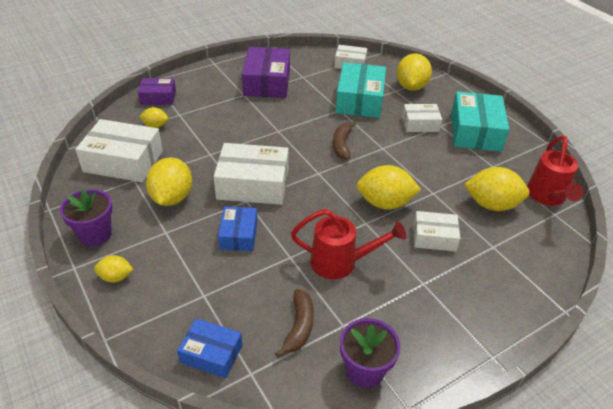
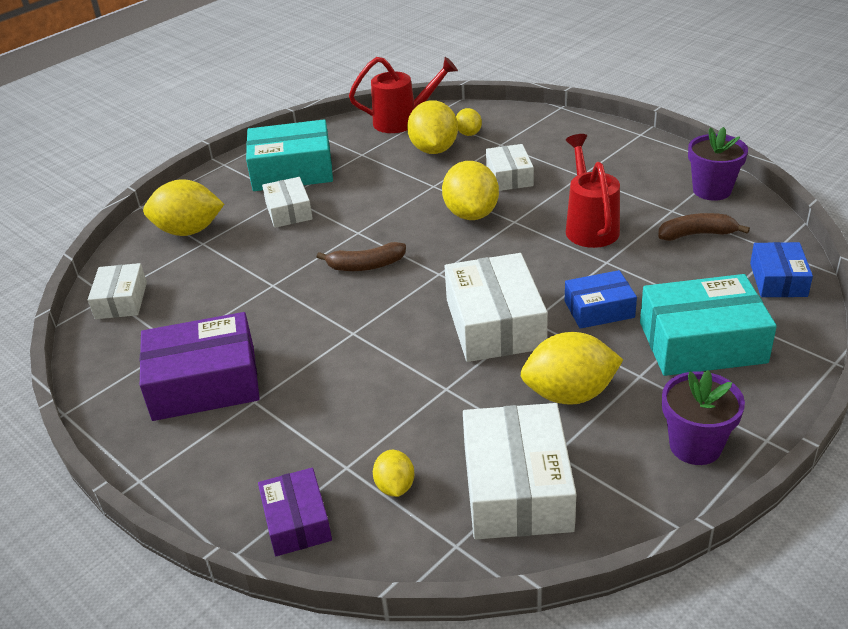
camera: 100 degrees left, 5 degrees down
yellow lemon [94,255,134,283] -> yellow lemon moved to [456,108,482,136]
turquoise box [335,62,386,118] -> turquoise box moved to [640,274,777,376]

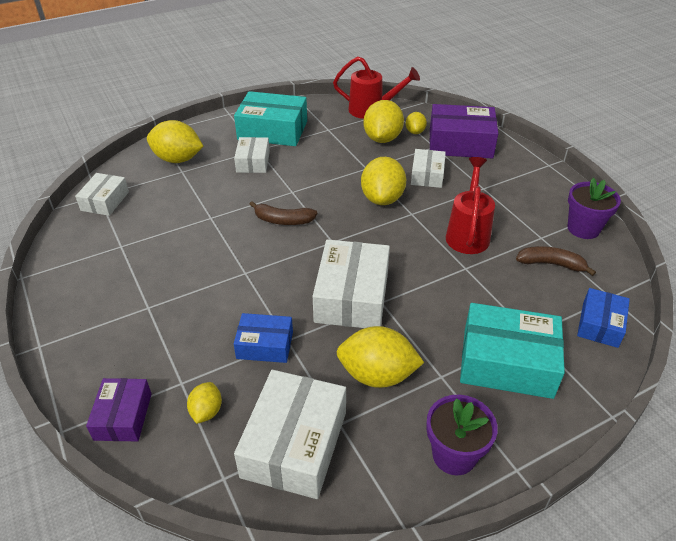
camera: 15 degrees right, 5 degrees up
purple box [140,312,260,421] -> purple box moved to [430,104,498,159]
blue box [565,270,637,329] -> blue box moved to [234,313,293,363]

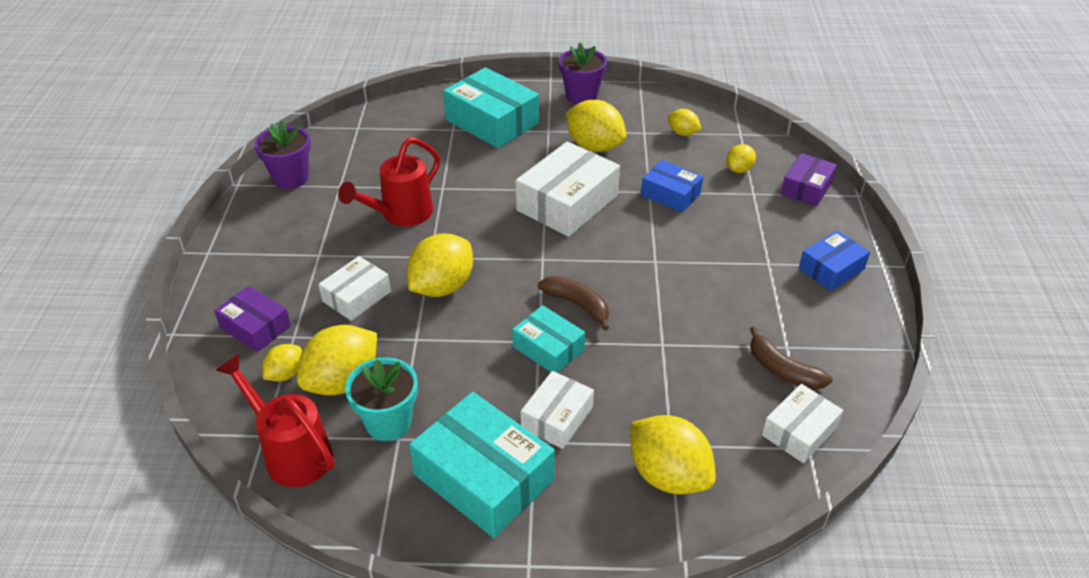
camera: 150 degrees left, 0 degrees up
white box [234,370,346,499] -> yellow lemon [668,109,701,136]
purple box [430,104,498,159] -> purple box [214,286,291,352], size x0.58
brown banana [516,246,596,276] -> brown banana moved to [750,327,832,390]
blue box [577,288,630,348] -> blue box moved to [799,230,870,291]
none -> turquoise flower pot [345,357,418,441]
none -> turquoise box [512,305,585,373]

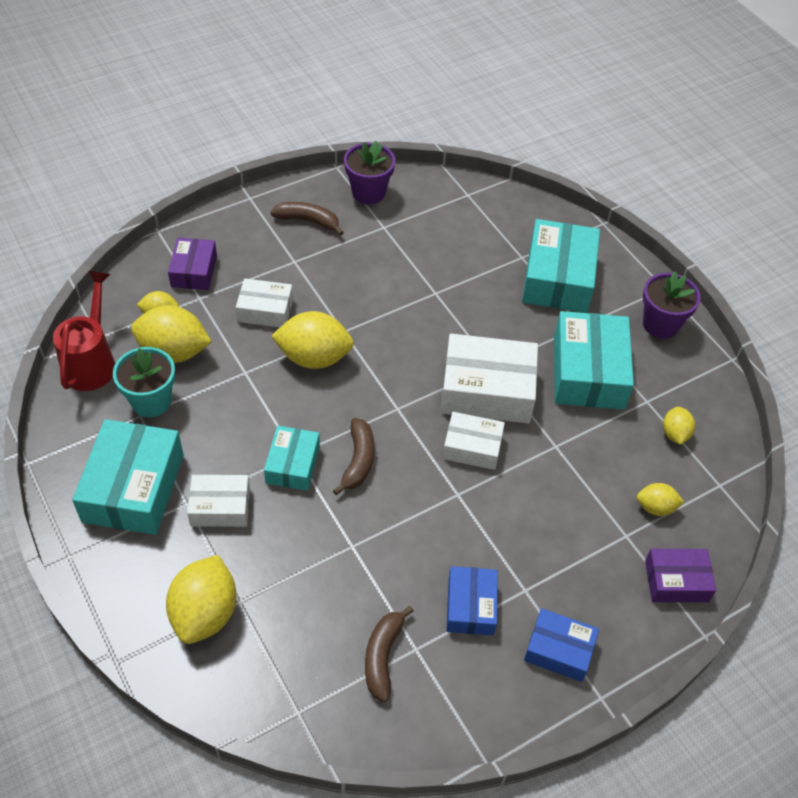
camera: 55 degrees right, 10 degrees up
red watering can [338,137,440,227] -> none
yellow lemon [566,100,626,152] -> turquoise box [554,311,634,410]
blue box [641,160,703,213] -> blue box moved to [446,566,498,636]
white box [762,384,843,463] -> white box moved to [443,412,505,470]
none -> brown banana [270,202,344,236]

